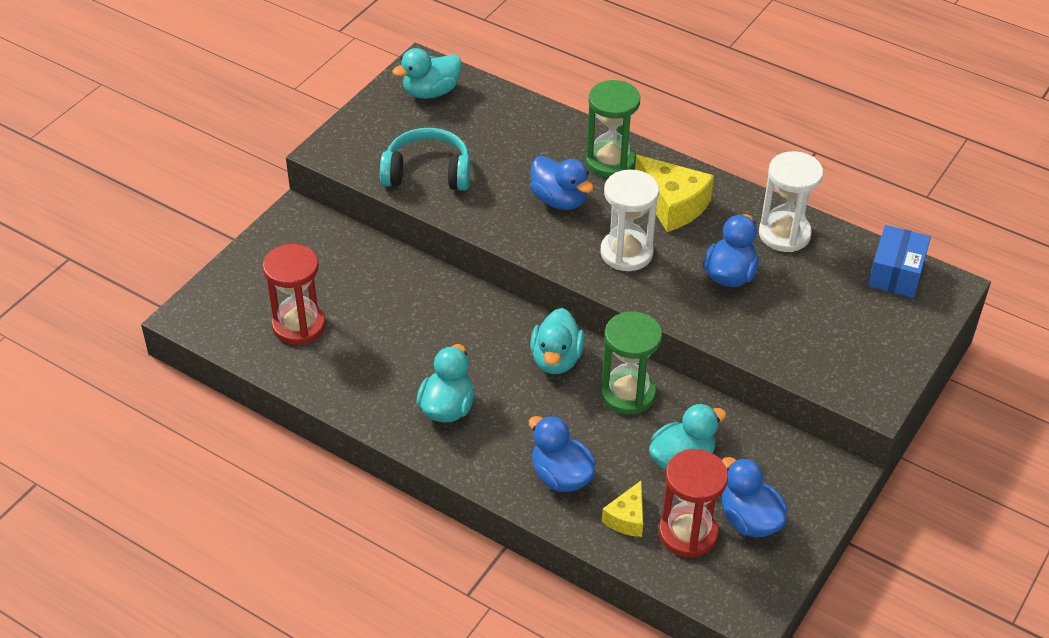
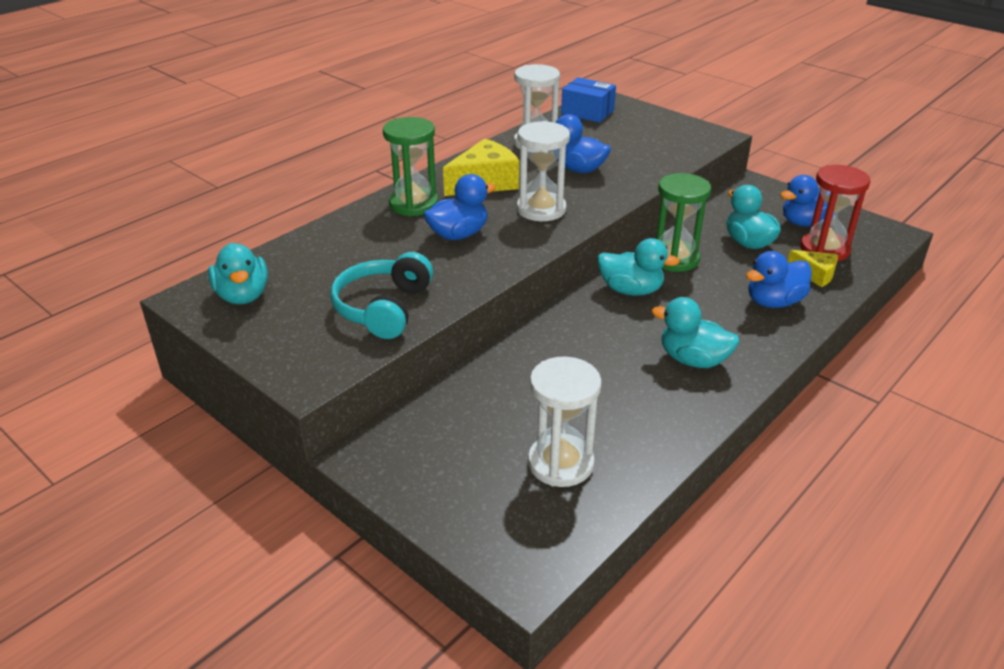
camera: 80 degrees left, 10 degrees down
red hourglass [263,244,326,345] -> white hourglass [528,356,602,487]

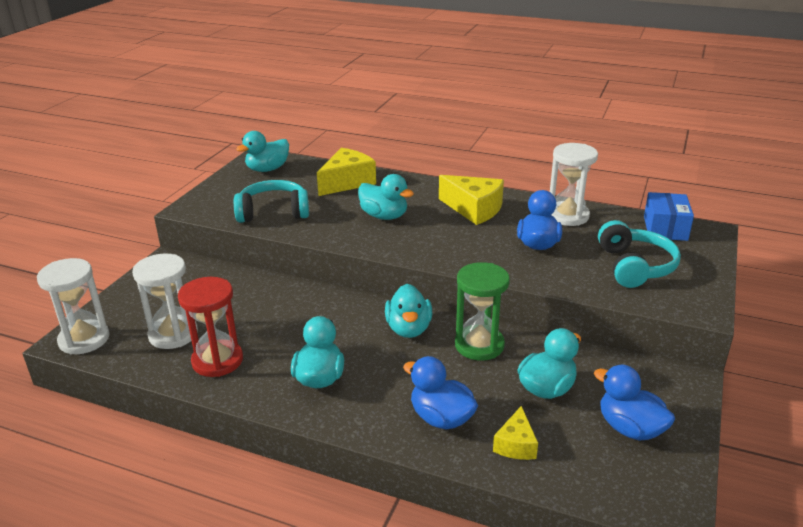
camera: 70 degrees right, 5 degrees down
green hourglass [383,117,438,216] -> none
blue duck [423,174,496,240] -> turquoise duck [358,174,414,220]
white hourglass [517,121,570,221] -> white hourglass moved to [37,258,109,354]
red hourglass [800,165,871,261] -> red hourglass moved to [178,277,243,377]
none -> yellow cheese [317,148,376,196]
none -> turquoise headphones [598,220,681,288]

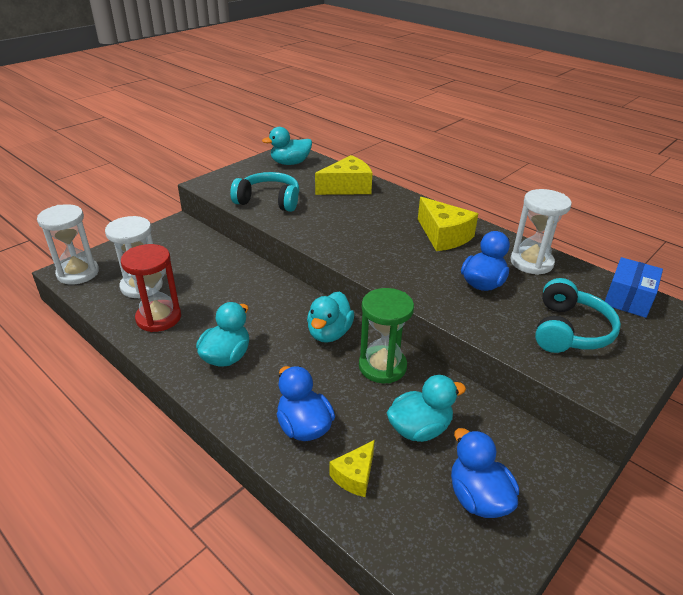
camera: 20 degrees right, 5 degrees up
turquoise duck [358,174,414,220] -> none

